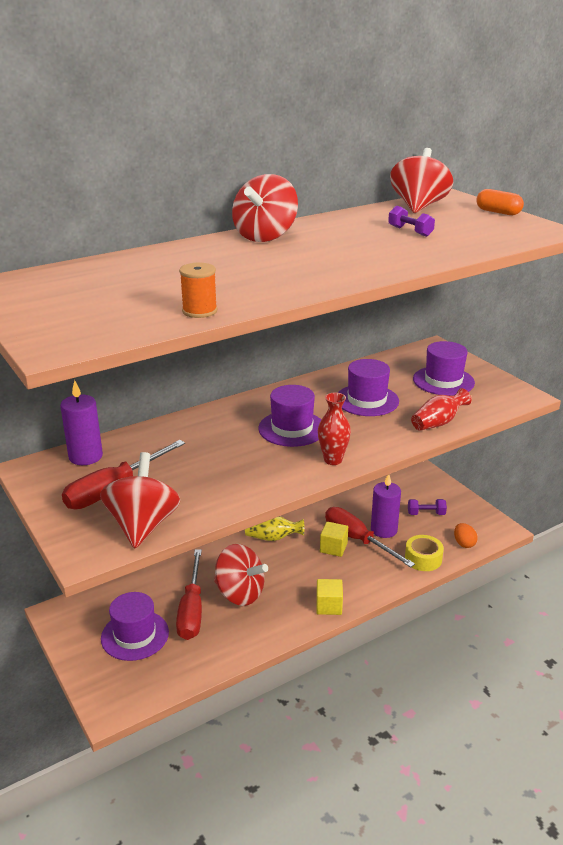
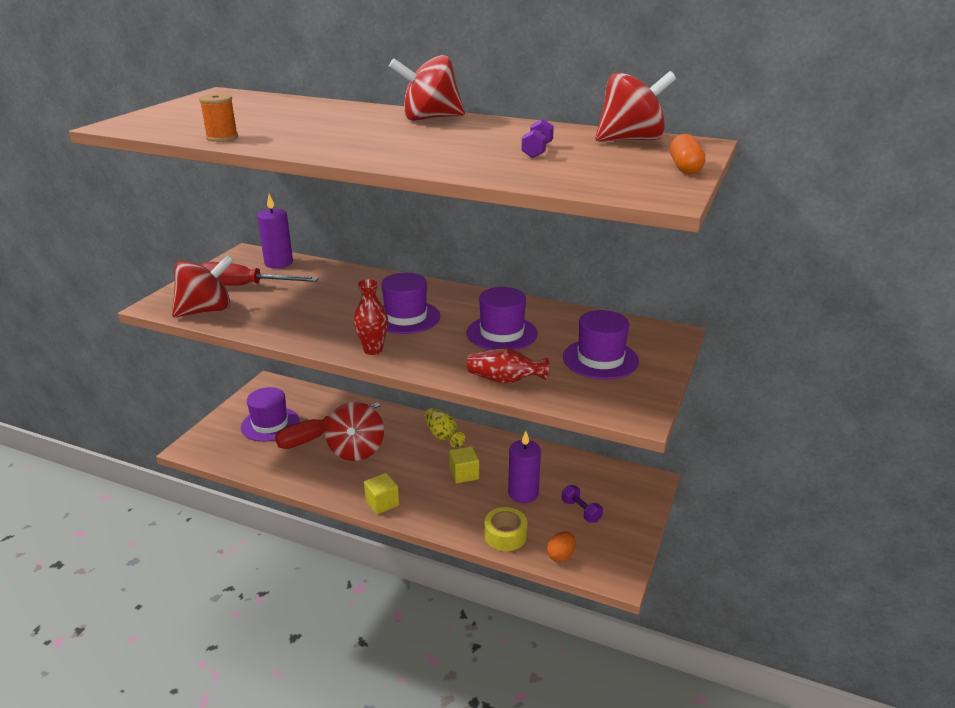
camera: 55 degrees right, 0 degrees up
red screwdriver [325,507,415,568] -> none

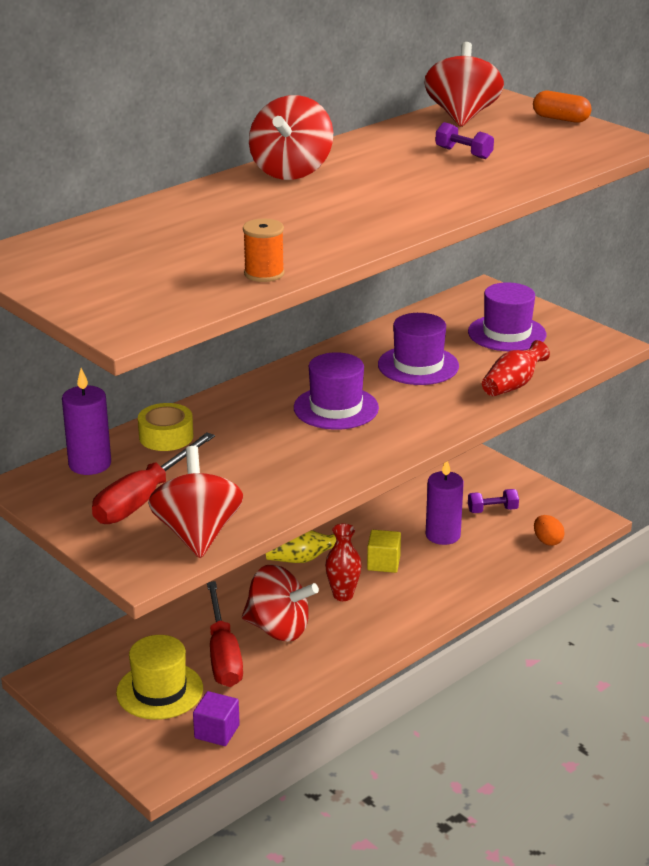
camera: 65 degrees left, 0 degrees up
purple hat [241,387,299,442] -> yellow hat [116,635,203,720]
red vase [354,279,388,355] -> red vase moved to [325,523,362,601]
yellow cube [364,473,399,514] -> none
yellow tape [484,507,528,551] -> yellow tape moved to [138,403,193,451]
none -> purple cube [193,691,240,746]

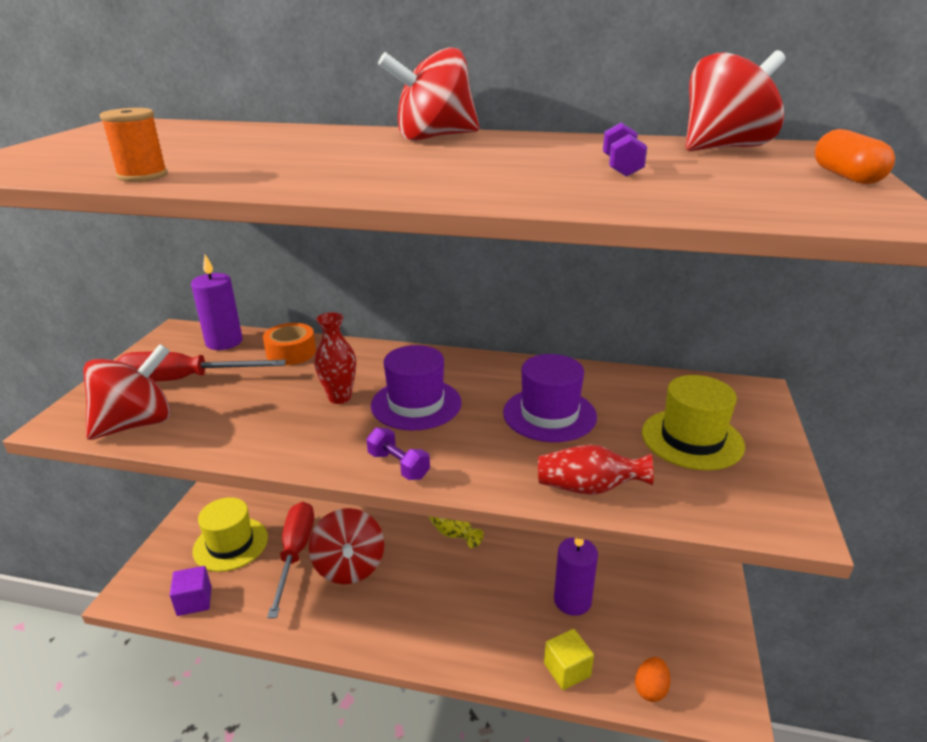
camera: 55 degrees right, 0 degrees up
yellow tape [138,403,193,451] -> orange tape [263,323,316,365]
red screwdriver [207,581,243,687] -> red screwdriver turned 135 degrees clockwise [267,502,314,618]
red vase [325,523,362,601] -> red vase moved to [314,312,356,404]
yellow cube [367,530,401,573] -> yellow cube moved to [544,629,594,690]
purple hat [468,282,546,351] -> yellow hat [642,375,745,470]
purple dumbbell [468,489,519,513] -> purple dumbbell moved to [366,427,430,480]

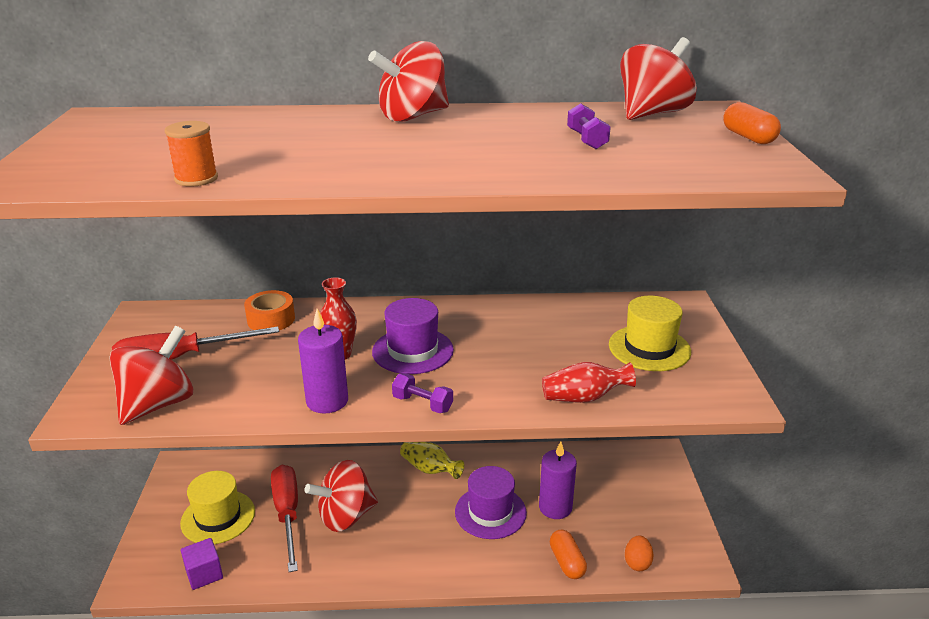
camera: 15 degrees left, 0 degrees up
purple candle [191,254,243,350] -> purple candle moved to [298,309,348,414]
red spinning top [309,508,384,584] -> red spinning top turned 90 degrees clockwise [304,460,378,532]
purple hat [503,354,597,442] -> purple hat moved to [455,466,527,539]
yellow cube [544,629,594,690] -> orange capsule [550,530,587,579]

